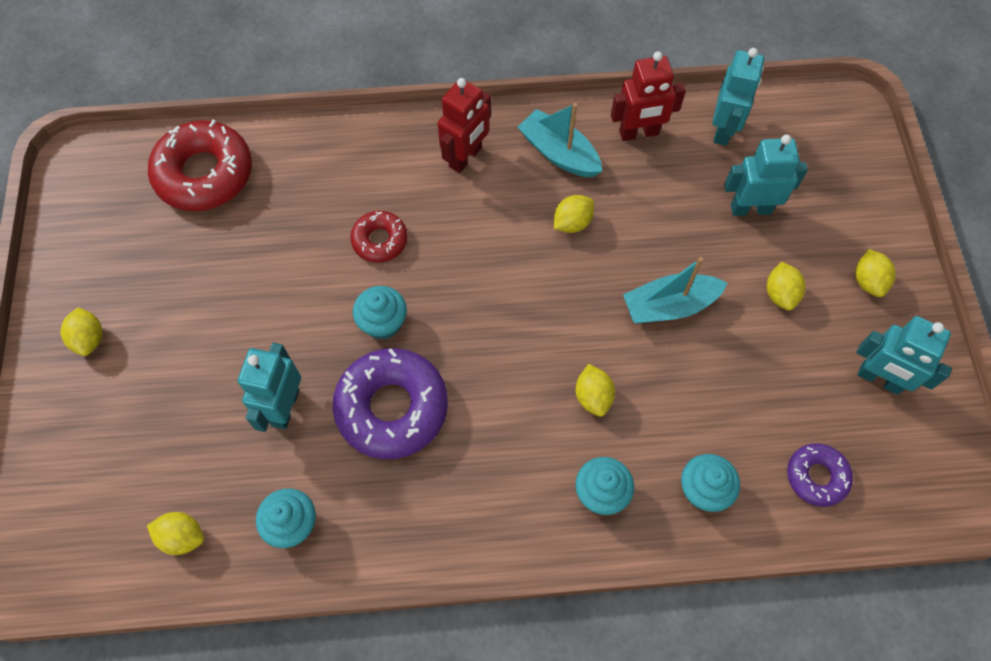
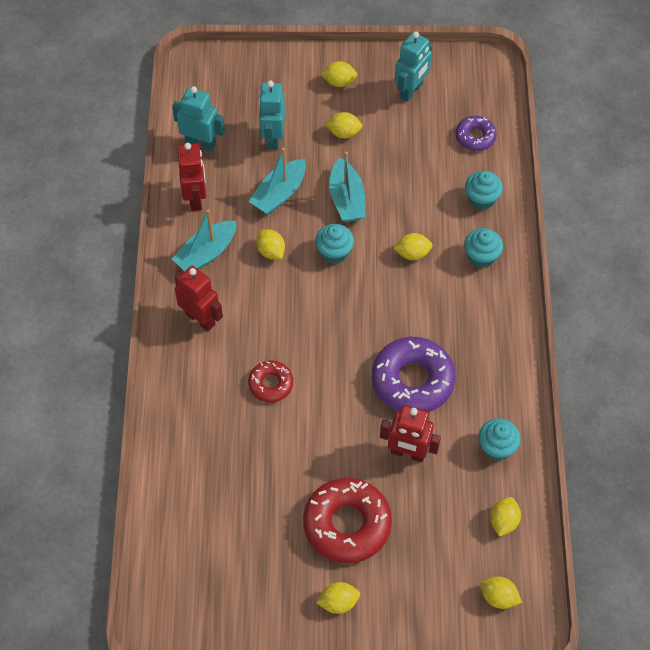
camera: 85 degrees left, 5 degrees down
red donut [148,120,252,211] -> red donut moved to [303,478,392,563]
turquoise robot [238,343,301,432] -> red robot [380,405,441,462]
turquoise cupcake [353,286,407,340] -> turquoise cupcake moved to [315,224,354,264]
none -> turquoise boat [249,148,306,215]
none -> yellow lemon [480,576,522,609]

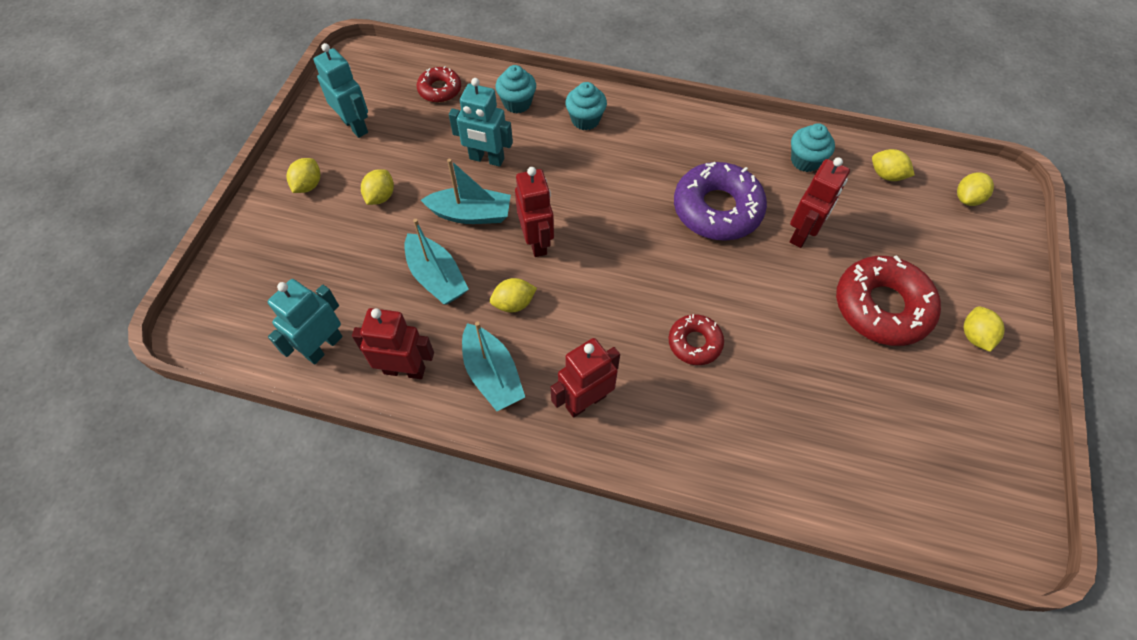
camera: 75 degrees left, 0 degrees up
turquoise robot [259,81,285,150] -> turquoise robot moved to [449,78,513,167]
turquoise cupcake [315,224,354,264] -> red robot [515,167,554,257]
yellow lemon [393,233,433,260] -> none
purple donut [455,116,497,151] -> red donut [417,66,461,103]

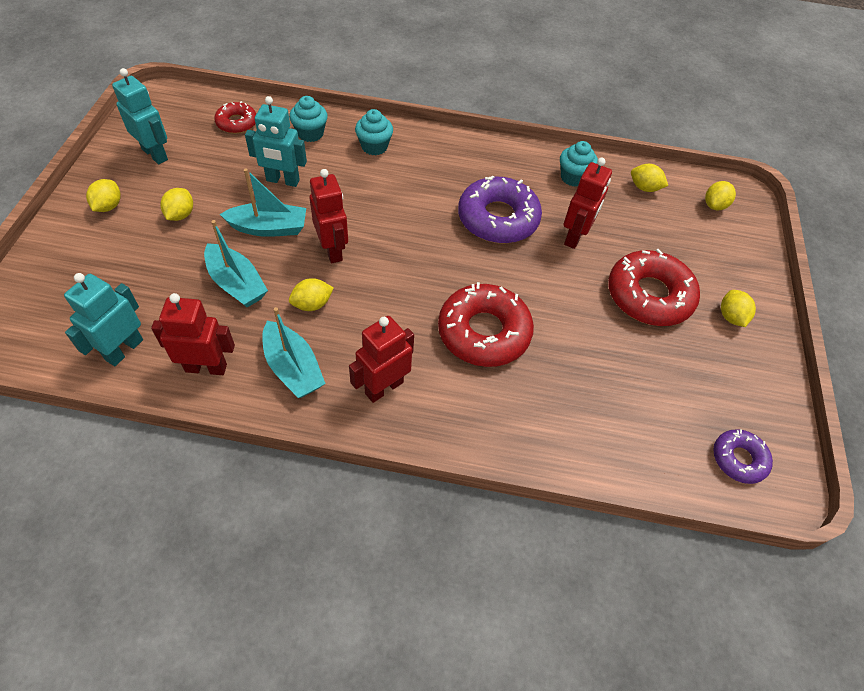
camera: 10 degrees left, 5 degrees down
red donut [668,314,724,365] -> red donut [438,282,534,367], size x1.84
none -> purple donut [713,429,773,484]

